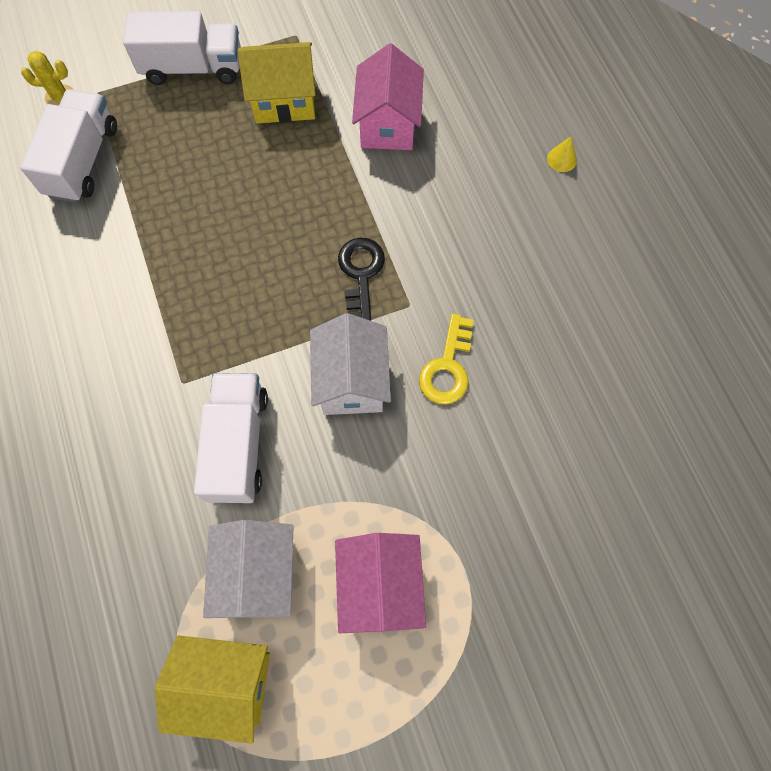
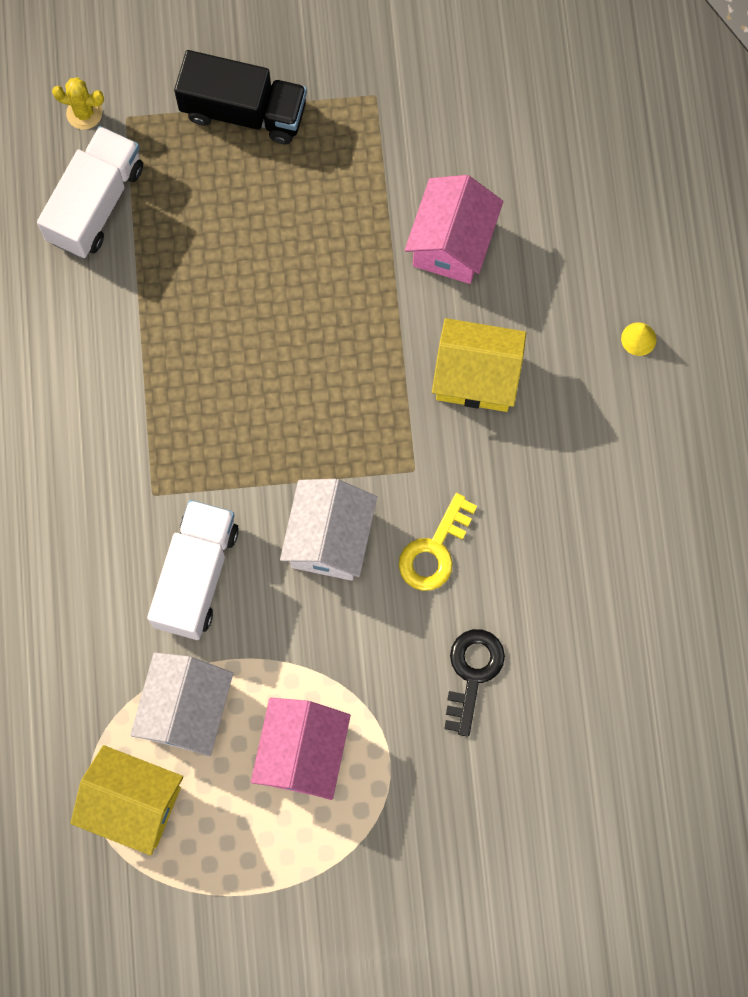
camera: 15 degrees right, 5 degrees up
white truck [123,11,241,85] -> black truck [174,50,307,144]
yellow house [238,42,315,123] -> yellow house moved to [432,318,526,412]
black key [338,238,385,321] -> black key moved to [444,629,505,737]

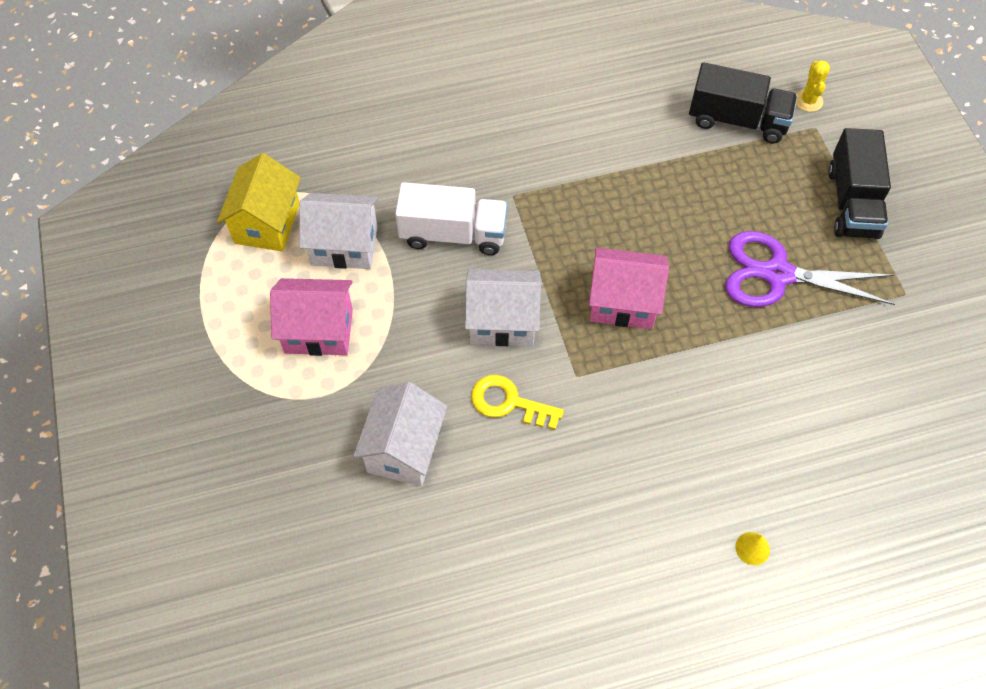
camera: 80 degrees right, 15 degrees down
white truck [37,126,143,258] -> black truck [689,62,797,144]
pink house [405,175,503,284] -> pink house moved to [589,248,669,329]
yellow house [432,318,526,412] -> none
black key [444,629,505,737] -> white house [353,382,447,486]
none -> purple scissors [725,231,895,307]

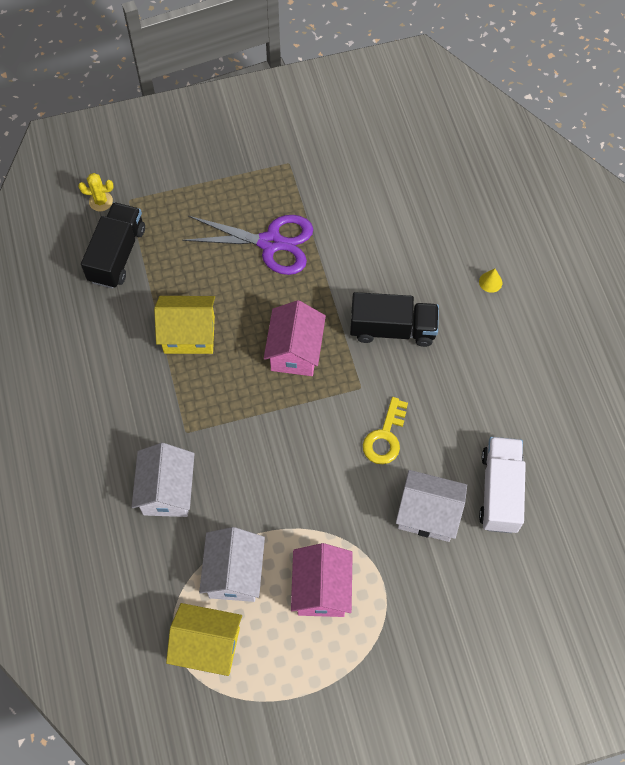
camera: 90 degrees left, 5 degrees up
white truck [395,182,508,255] -> white truck moved to [479,437,526,533]
white house [465,269,541,346] -> white house moved to [132,443,195,517]
purple scissors [725,231,895,307] -> purple scissors turned 90 degrees counterclockwise [182,215,313,275]
black truck [828,128,891,239] -> black truck moved to [350,292,439,347]
none -> yellow house [154,296,215,354]

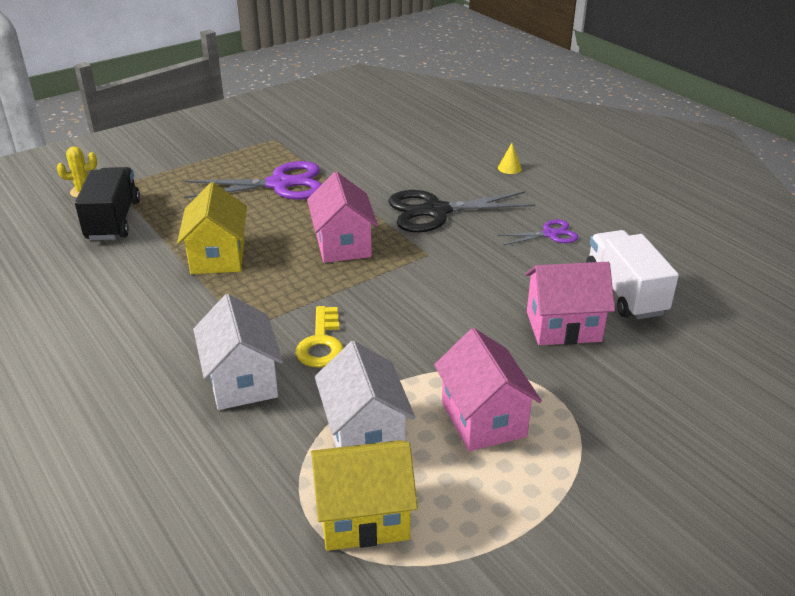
camera: 20 degrees left, 30 degrees down
yellow house [154,296,215,354] -> yellow house turned 75 degrees counterclockwise [177,182,247,274]
black truck [350,292,439,347] -> black scissors [388,190,535,233]
yellow key [363,397,408,464] -> yellow key moved to [296,306,344,368]
white house [396,470,467,542] -> pink house [525,262,615,345]
none -> purple scissors [497,219,578,245]

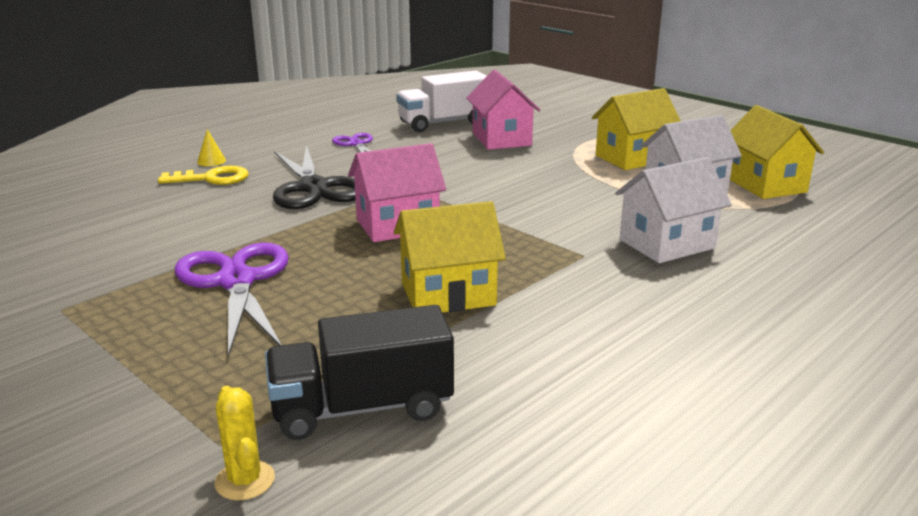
camera: 100 degrees left, 10 degrees down
yellow key [296,306,344,368] -> yellow key moved to [158,166,249,185]
pink house [434,328,542,451] -> yellow house [592,88,681,170]

